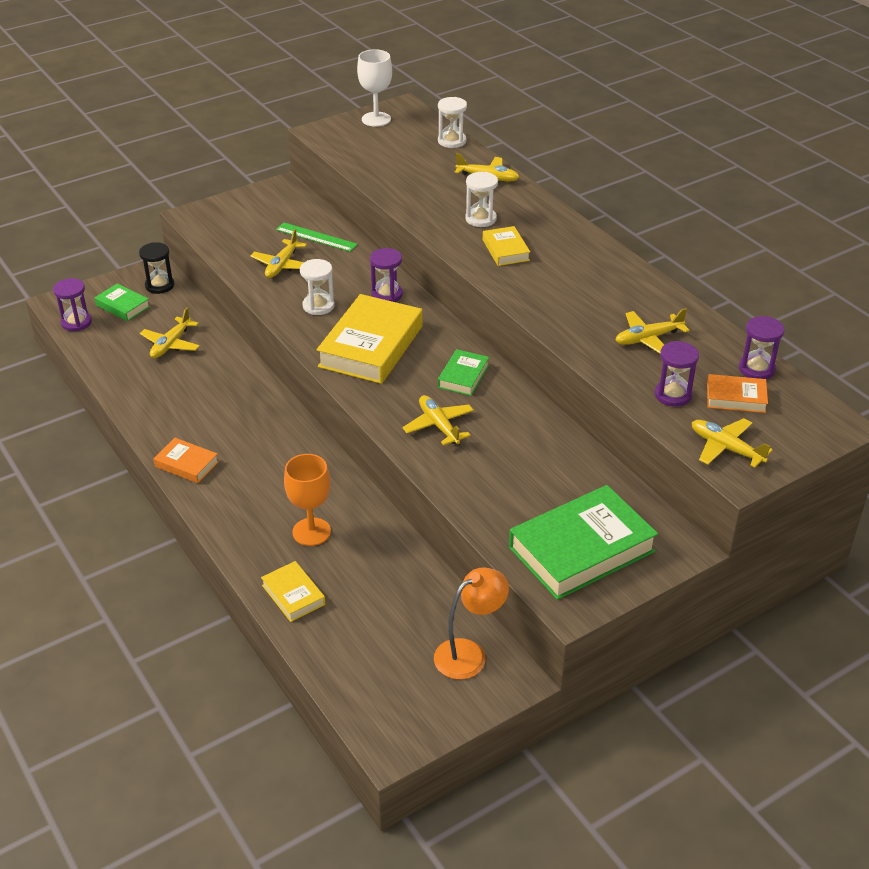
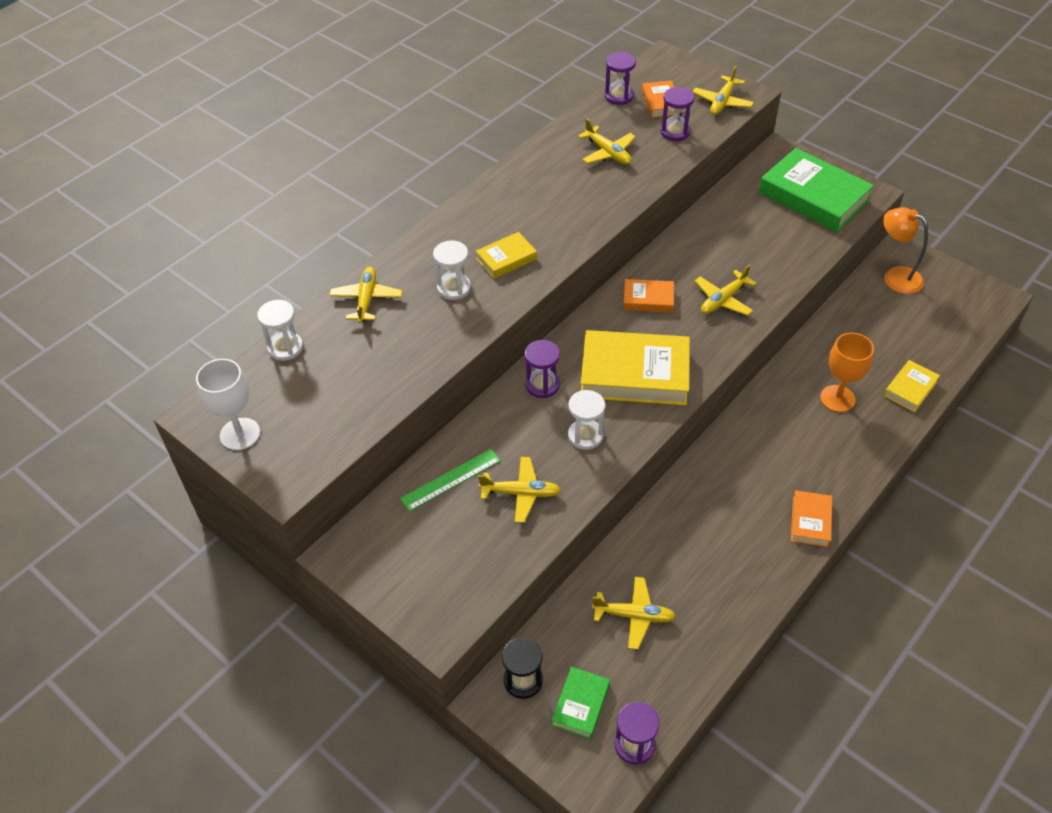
camera: 105 degrees left, 10 degrees up
green ruler [276,222,358,252] -> green ruler turned 45 degrees clockwise [400,449,501,512]
green book [438,349,489,396] -> orange book [623,279,674,313]

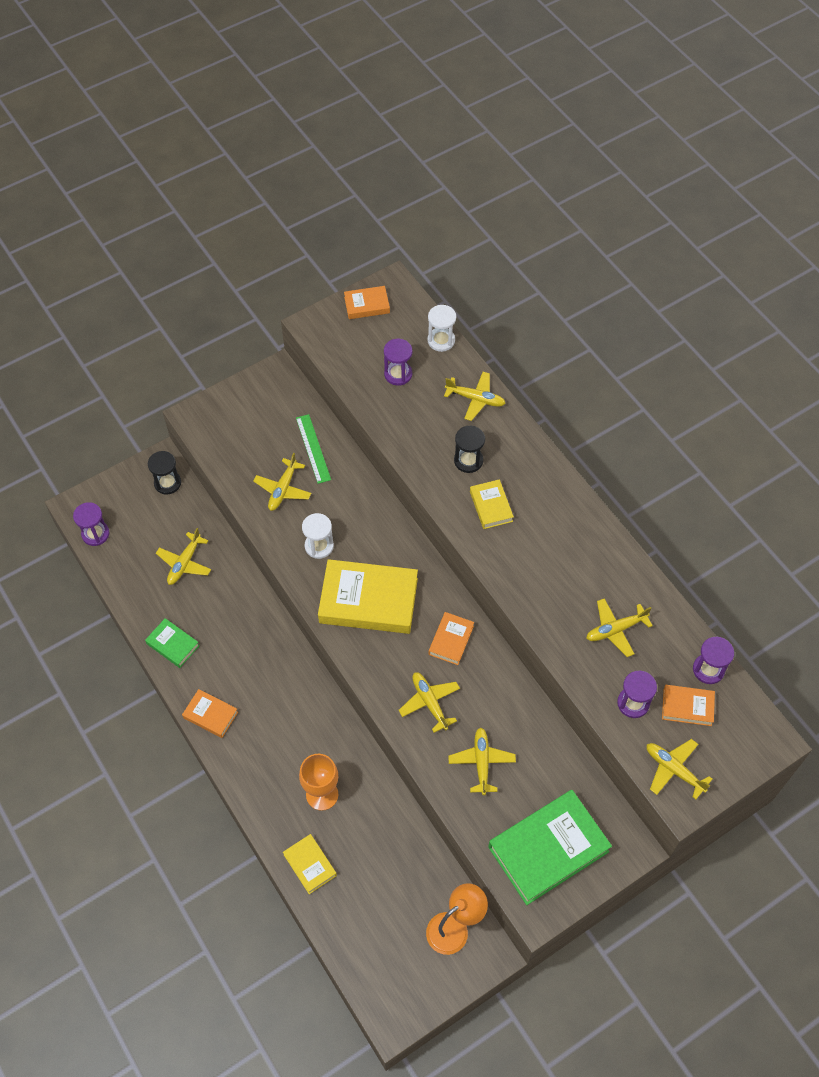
camera: 105 degrees right, 10 degrees up
white goblet [196,359,260,450] -> orange book [344,286,390,319]
white hourglass [433,240,471,300] -> black hourglass [454,426,485,473]
purple hourglass [525,340,560,398] -> purple hourglass moved to [384,339,412,386]
green book [551,667,610,739] -> green book moved to [145,618,199,668]
yellow book [581,330,690,405] -> yellow book turned 75 degrees clockwise [318,559,418,634]
none -> yellow plane [448,727,516,795]

